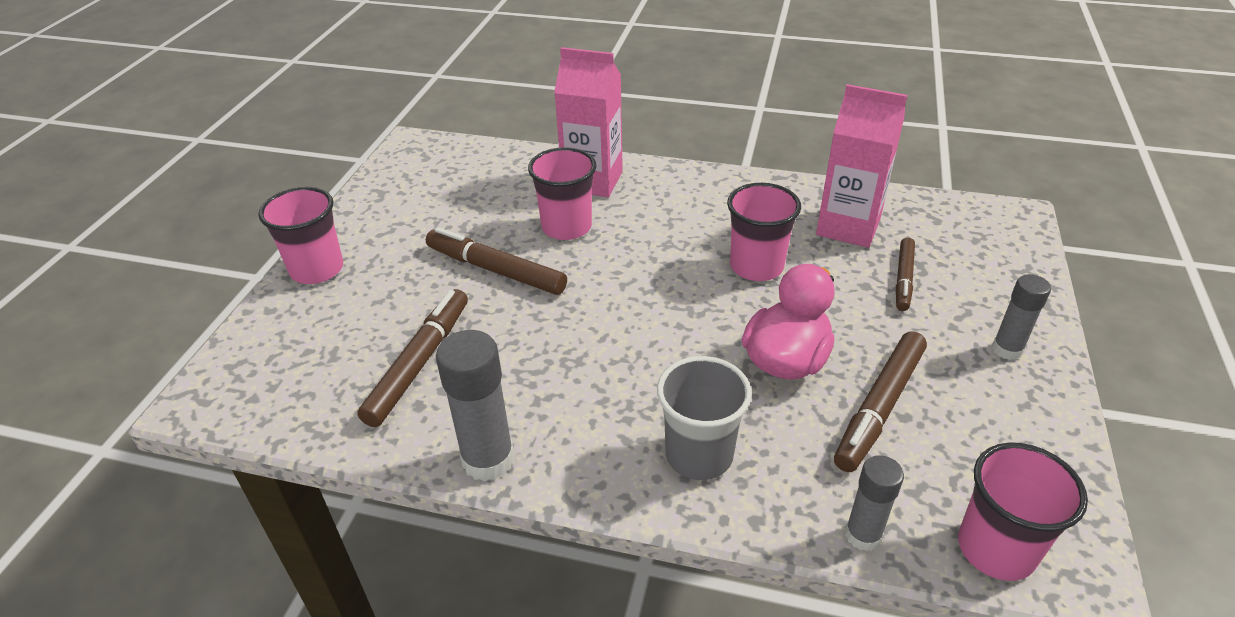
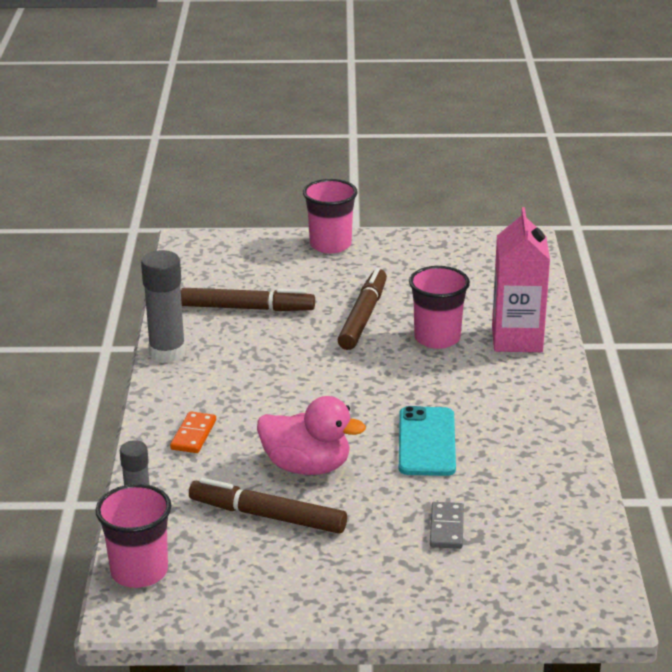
camera: 75 degrees right, 10 degrees down
grey cup [657,356,752,480] -> orange domino [170,411,216,453]
pink cup [727,183,801,281] -> turquoise phone [399,406,456,476]
pink carton [816,84,907,248] -> none
brown marker [896,238,915,311] -> grey domino [430,502,464,549]
grey glue stick [992,274,1051,360] -> none

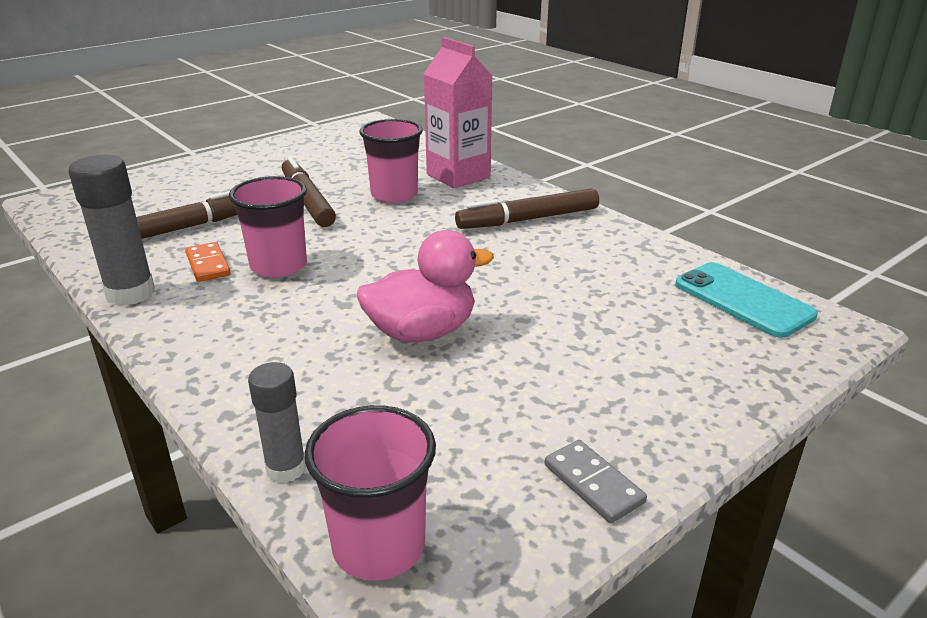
camera: 40 degrees left, 0 degrees up
orange domino [170,411,216,453] -> orange domino moved to [185,242,231,282]
brown marker [189,478,347,534] -> brown marker moved to [455,189,599,229]
pink cup [303,179,358,254] -> pink cup moved to [229,176,307,278]
turquoise phone [399,406,456,476] -> turquoise phone moved to [675,262,818,338]
grey domino [430,502,464,549] -> grey domino moved to [544,440,647,523]

